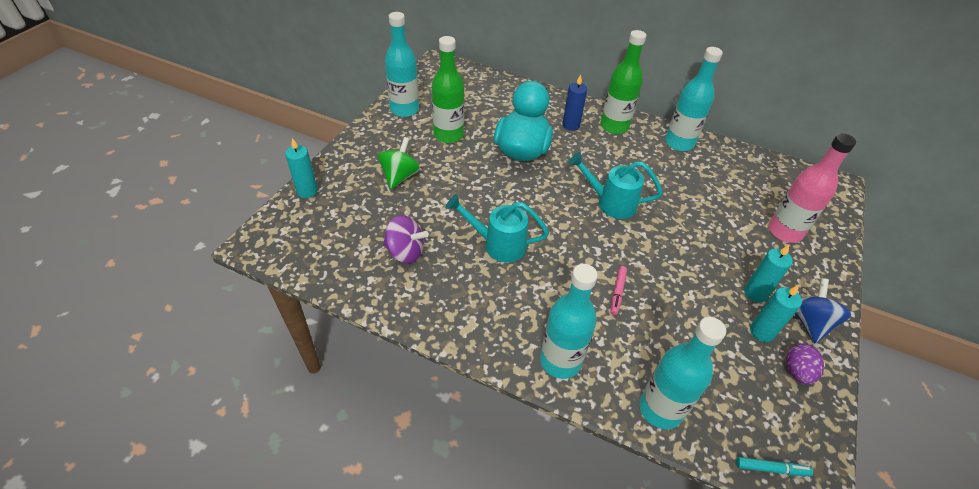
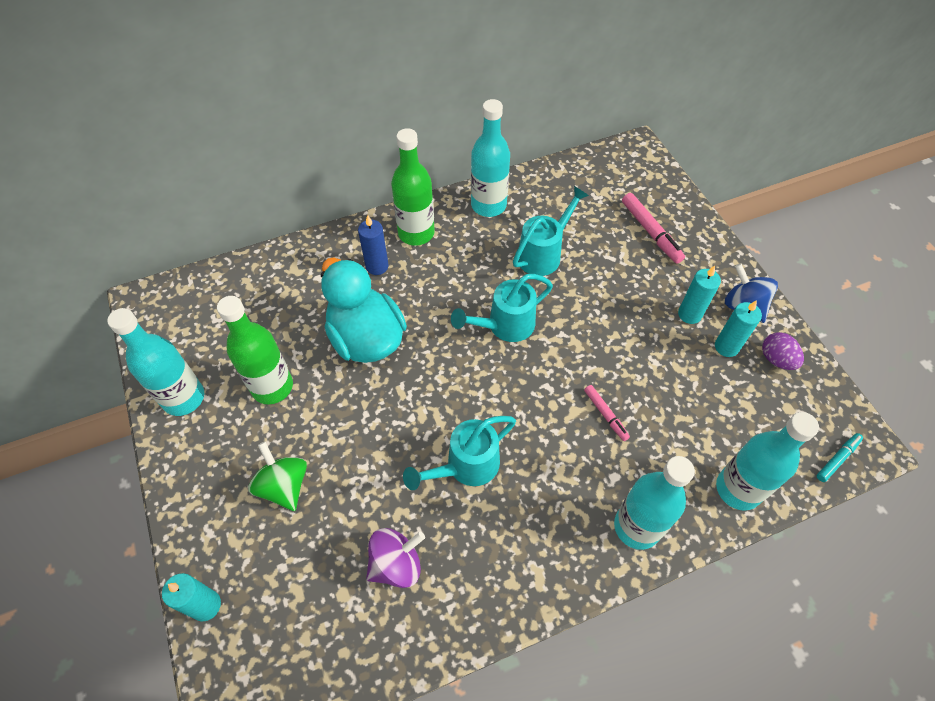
camera: 45 degrees left, 10 degrees up
pink bottle [769,133,856,243] -> pink marker [622,193,685,264]
none -> turquoise watering can [513,186,589,276]

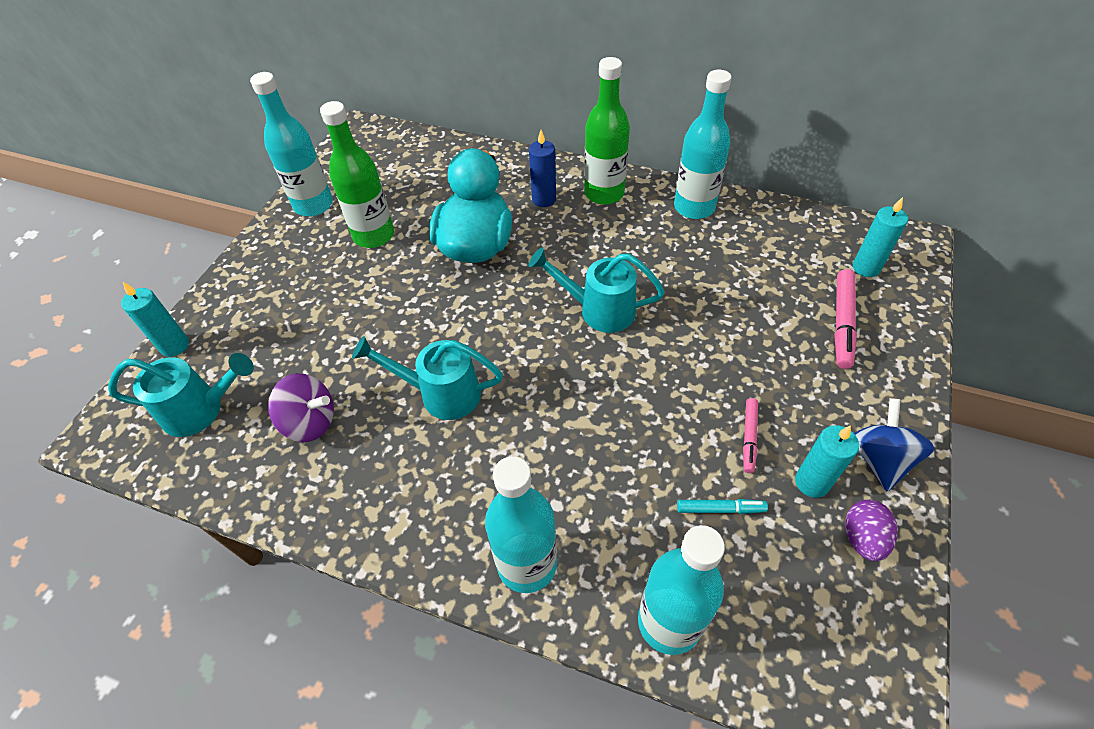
camera: 45 degrees right, 5 degrees down
green spinning top [248,442,307,511] -> none
turquoise watering can [513,186,589,276] -> turquoise watering can moved to [108,353,254,437]
pink marker [584,385,630,441] -> pink marker moved to [743,398,758,473]
turquoise candle [678,266,721,324] -> turquoise candle moved to [853,197,908,277]
turquoise marker [817,433,863,482] -> turquoise marker moved to [677,499,768,514]

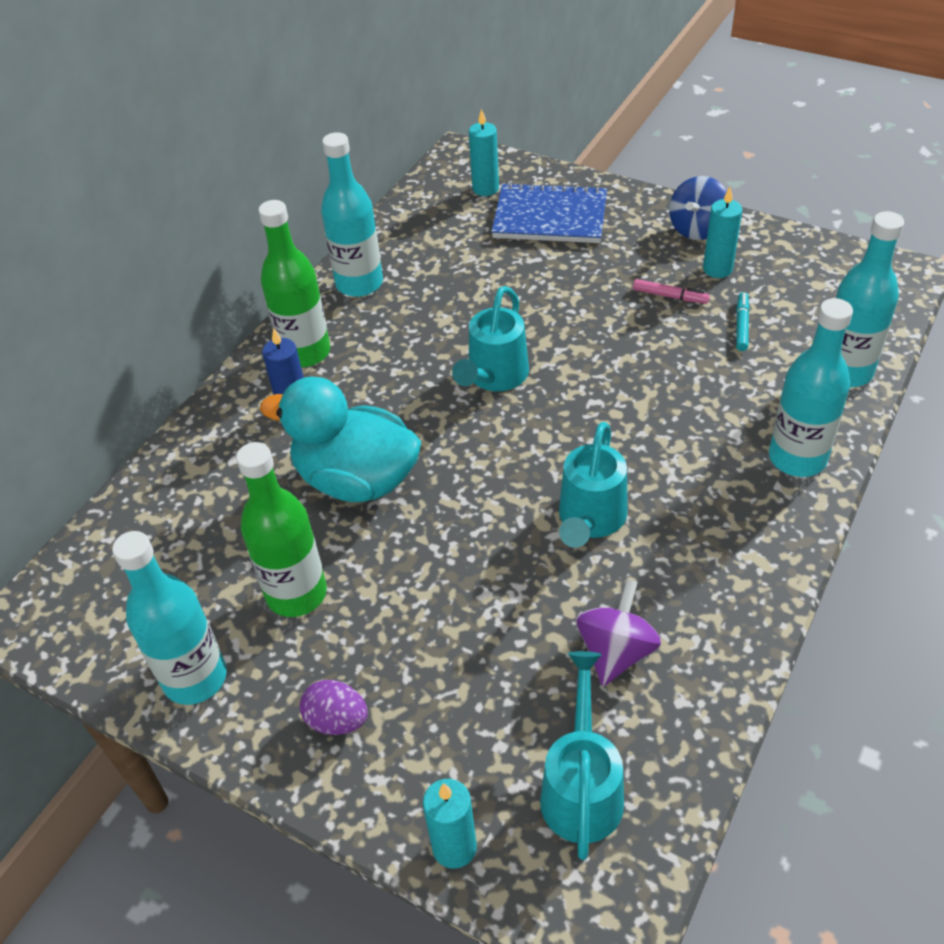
camera: 80 degrees left, 5 degrees down
pink marker [834,269,857,369] -> blue notebook [491,182,607,243]
purple egg [845,500,898,561] -> purple egg moved to [300,680,368,735]
blue spinning top [854,398,934,491] -> blue spinning top turned 75 degrees counterclockwise [669,176,727,240]

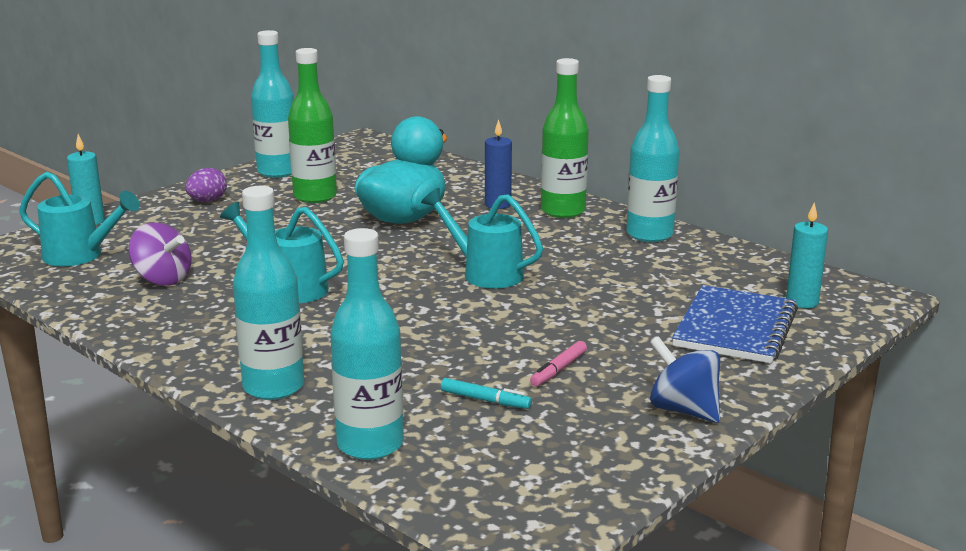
camera: 100 degrees right, 25 degrees down
turquoise candle [703,187,742,278] -> none

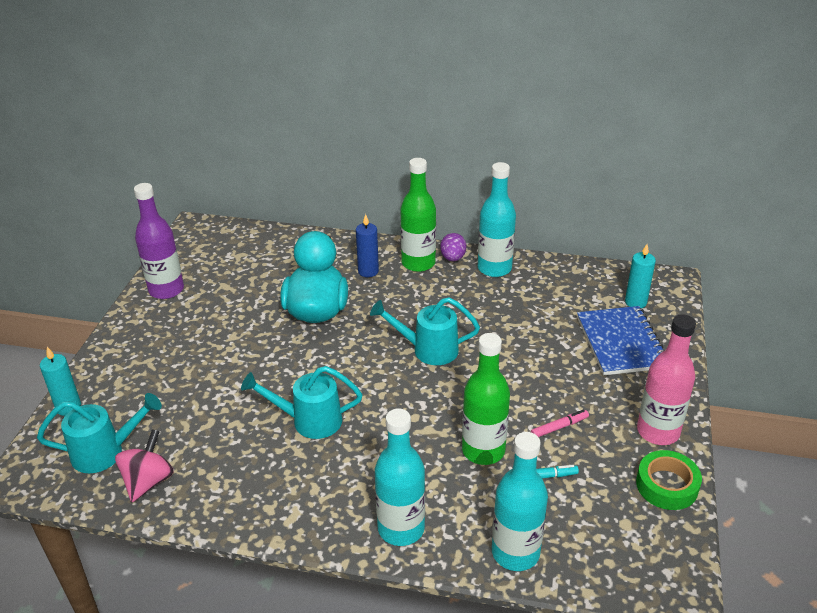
camera: 30 degrees left, 15 degrees up
purple spinning top [129,223,191,286] -> none
purple egg [186,168,227,202] -> purple egg moved to [440,233,466,261]
turquoise bottle [251,30,294,178] -> purple bottle [134,183,184,299]
green bottle [288,48,337,203] -> green bottle moved to [462,333,510,465]
pink marker [530,341,587,387] -> pink marker turned 120 degrees counterclockwise [531,410,589,437]
blue spinning top [650,336,720,423] -> pink bottle [637,314,696,445]
none -> pink spinning top [115,429,174,502]
none -> green tape [636,450,702,510]

